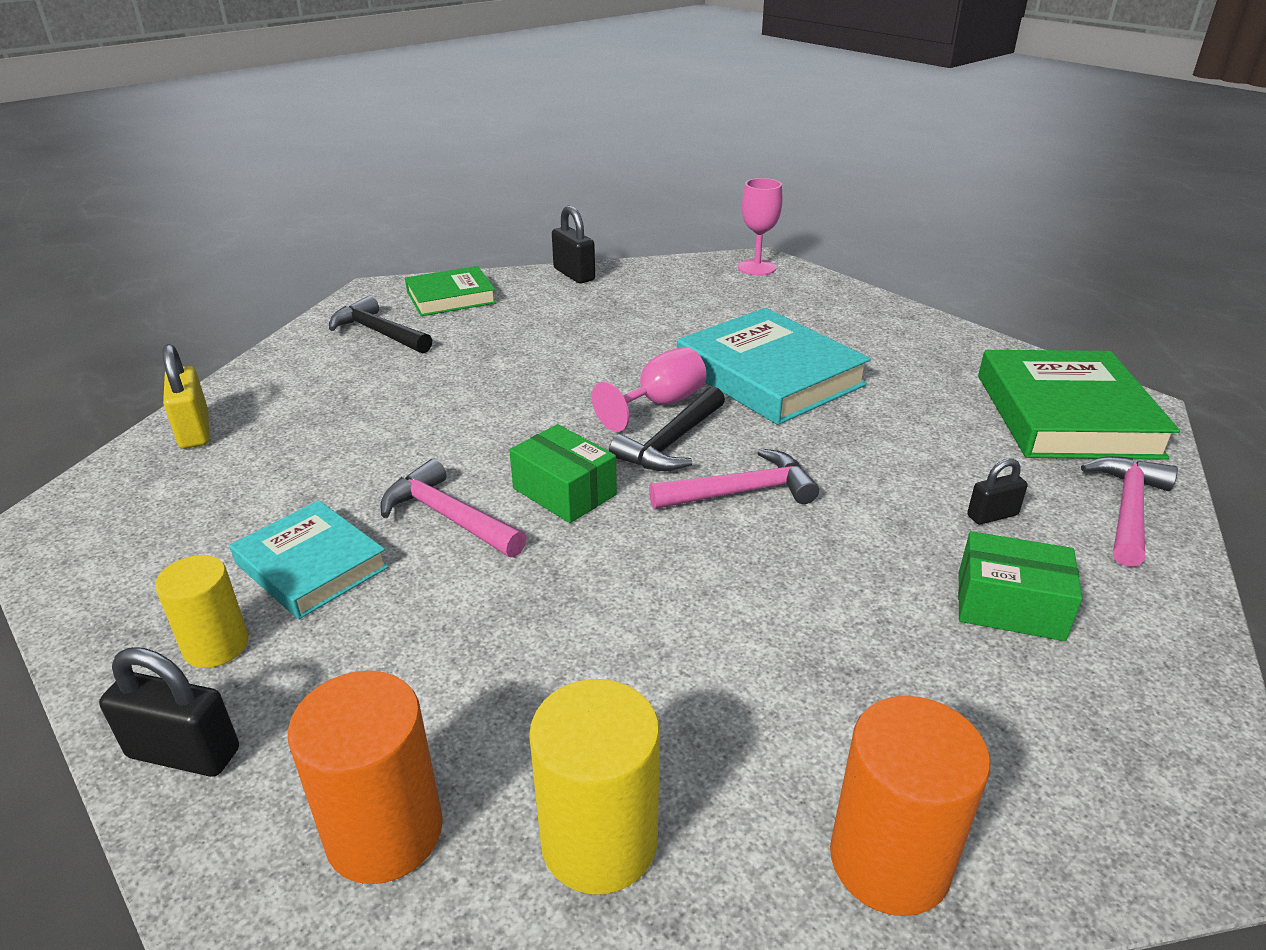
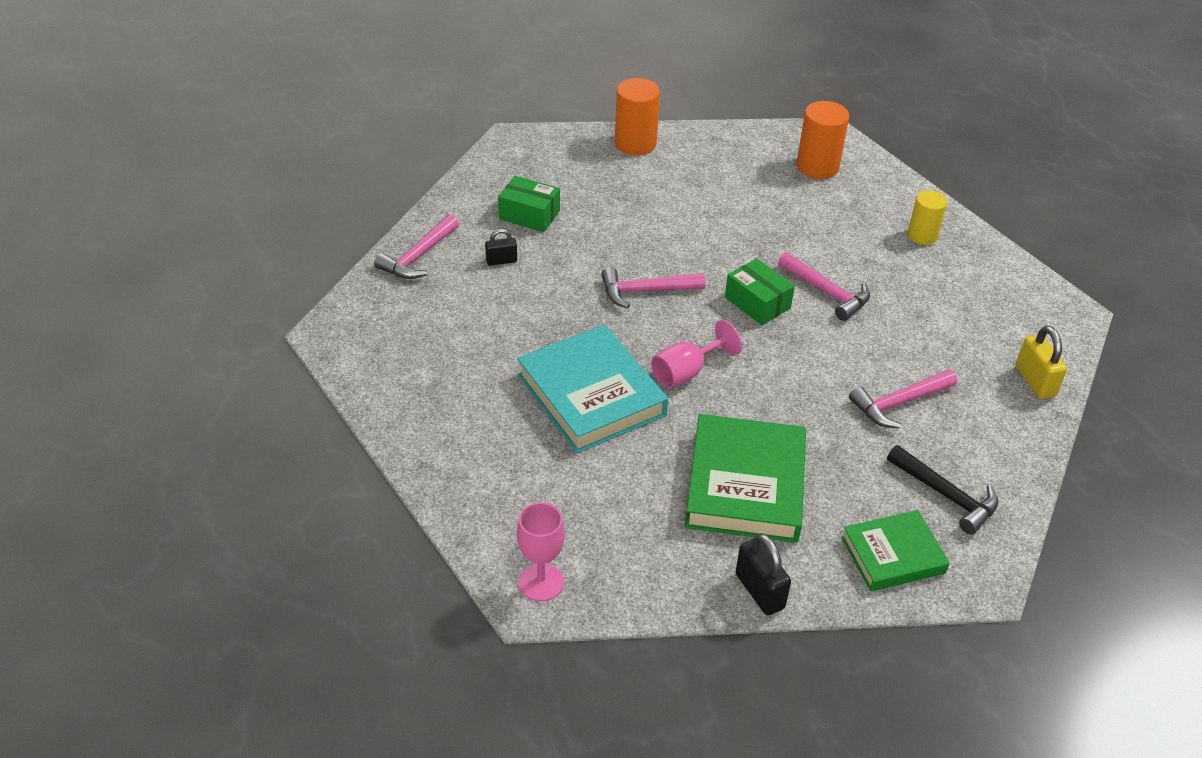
camera: 175 degrees left, 10 degrees up
black padlock [99,647,239,777] -> none
turquoise book [230,500,389,619] -> none
yellow cylinder [529,679,660,894] -> none
black hammer [609,386,725,471] -> none
green book [978,350,1180,460] -> green book moved to [685,414,806,543]
none -> pink hammer [849,369,957,428]

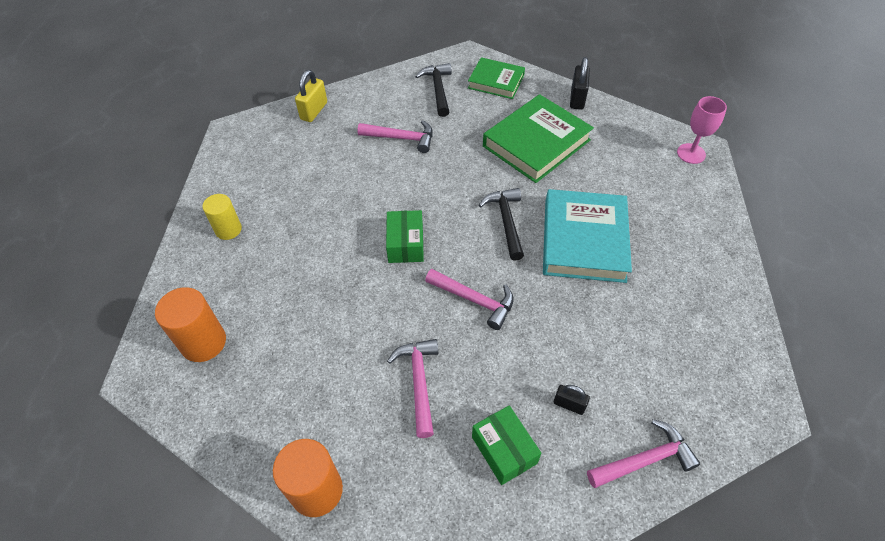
camera: 140 degrees left, 10 degrees up
pink goblet [651,320,742,388] -> black hammer [479,188,524,261]
pink hammer [778,252,870,321] -> pink hammer moved to [387,339,438,438]

